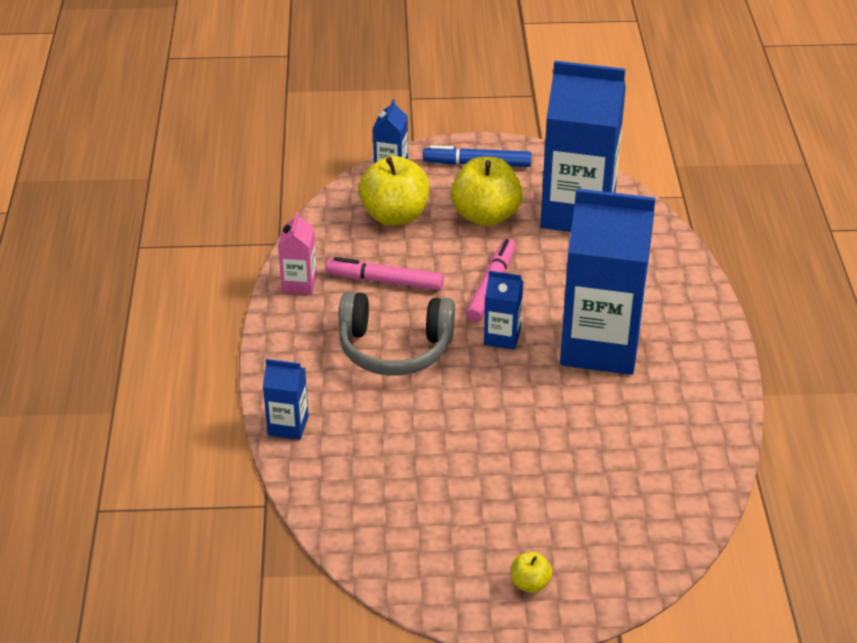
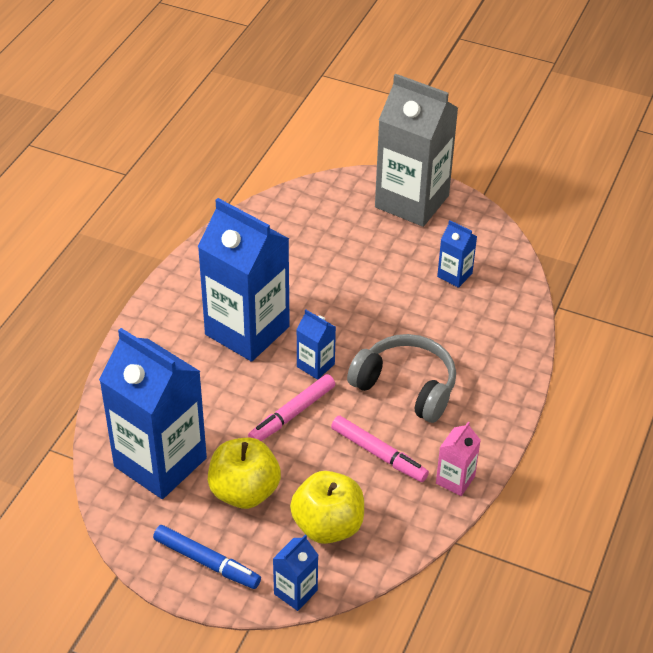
camera: 155 degrees left, 5 degrees up
blue carton [263,359,309,440] -> blue carton moved to [437,220,477,288]
yellow apple [511,552,553,593] -> grey carton [375,74,458,227]

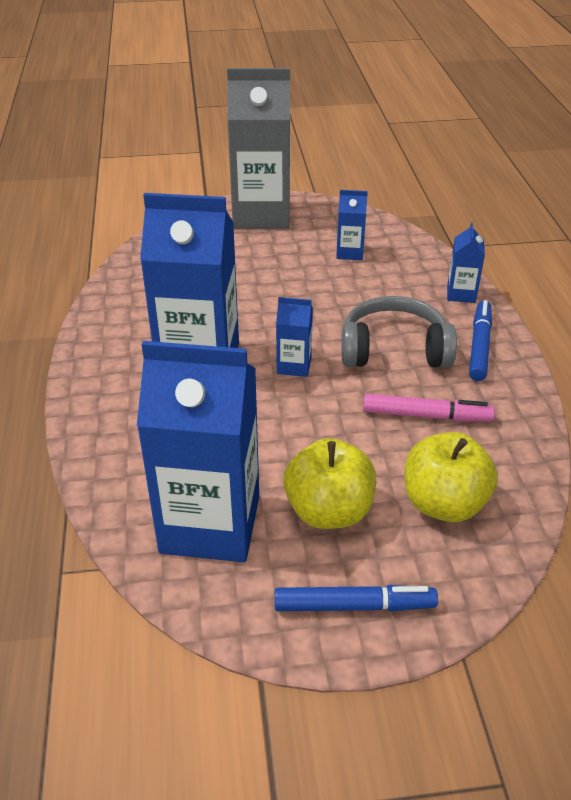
camera: 30 degrees left, 5 degrees down
pink marker [248,374,335,441] -> none
blue carton [273,535,318,611] -> blue carton moved to [447,223,485,303]
pink carton [436,422,481,496] -> none
none -> blue marker [469,300,492,381]

